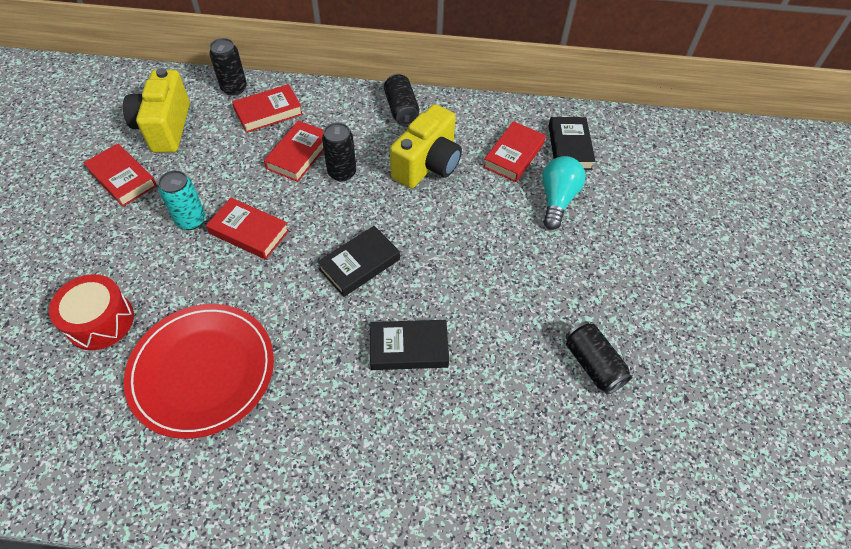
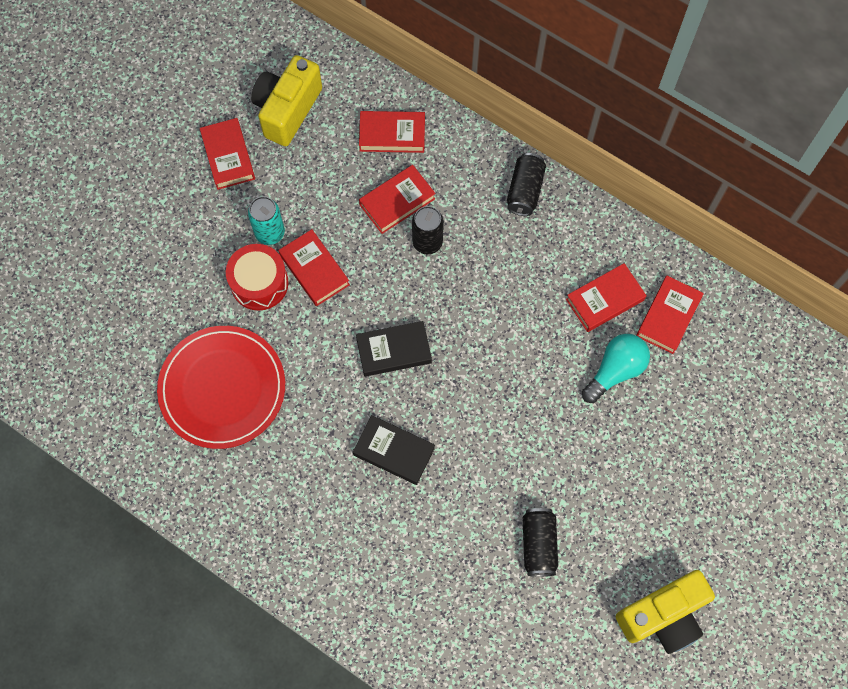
camera: 30 degrees right, 15 degrees up
red drum [49,274,134,350] -> red drum moved to [226,244,289,310]
black can [209,38,247,96] -> none
yellow camera [390,104,462,188] -> yellow camera moved to [616,570,715,654]
black book [548,117,596,170] -> red book [636,276,704,354]

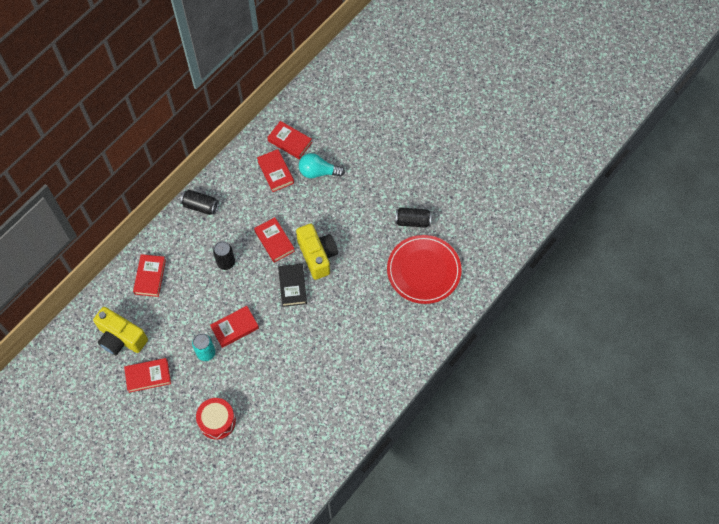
camera: 85 degrees left, 5 degrees down
red plate [157,326,285,449] -> red plate moved to [387,235,462,304]
red drum [226,244,289,310] -> red drum moved to [196,398,236,440]
black book [353,415,435,485] -> none
red book [359,165,436,234] -> red book moved to [254,217,295,263]
turquoise light bulb [582,334,650,403] -> turquoise light bulb turned 45 degrees counterclockwise [299,153,345,178]
yellow camera [616,570,715,654] -> yellow camera moved to [296,224,338,280]

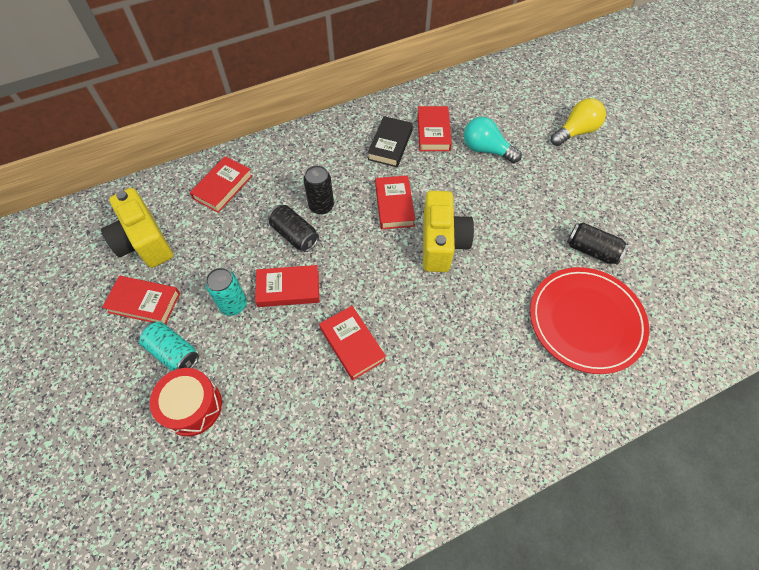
camera: 25 degrees right, 5 degrees down
black can [181,190,219,215] -> black can moved to [268,205,319,252]
red book [267,121,312,159] -> red book moved to [319,306,386,380]
black book [278,264,307,307] -> black book moved to [368,116,413,167]
none -> turquoise can [138,321,199,371]
none -> yellow light bulb [551,98,606,146]

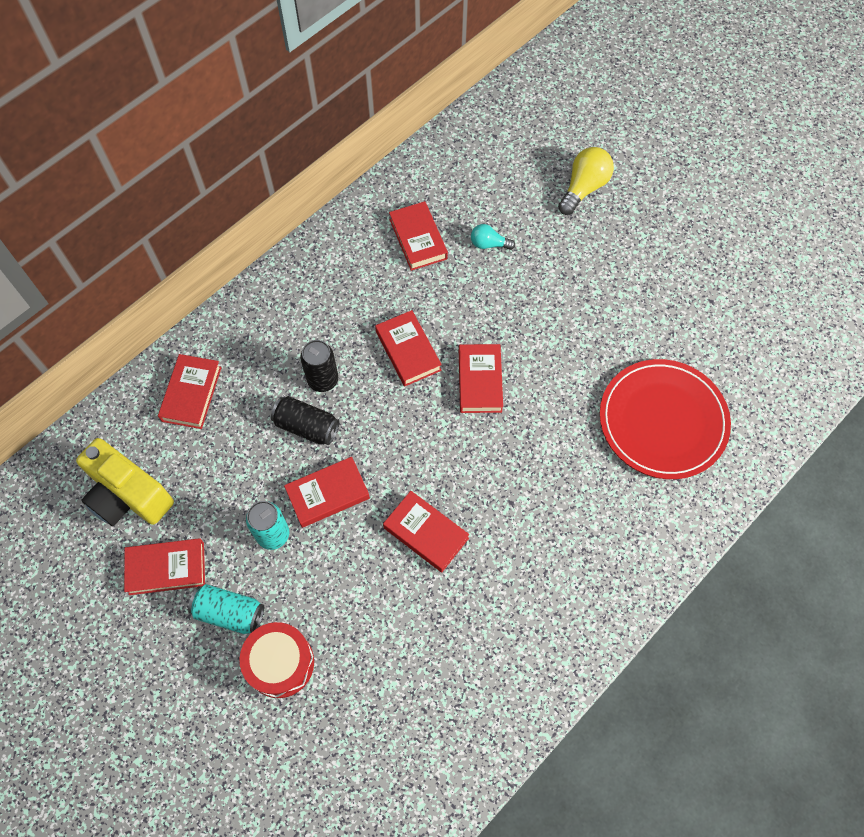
camera: 20 degrees left, 5 degrees up
black book [368,116,413,167] -> none
yellow camera [423,191,474,272] -> red book [459,344,503,413]
turquoise light bulb [464,117,522,163] -> turquoise light bulb [471,224,515,250], size x0.59
black can [567,223,628,265] -> none

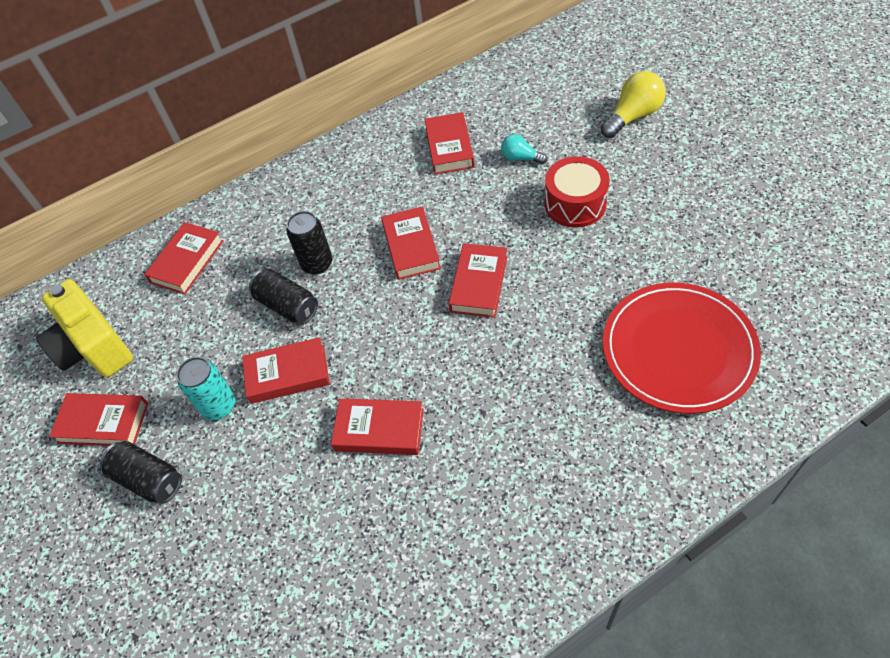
camera: 20 degrees right, 10 degrees down
turquoise can [188,584,264,634] -> black can [100,441,182,504]
red drum [240,622,314,698] -> red drum moved to [545,156,610,227]
red book [383,491,469,572] -> red book turned 45 degrees counterclockwise [331,398,424,455]

